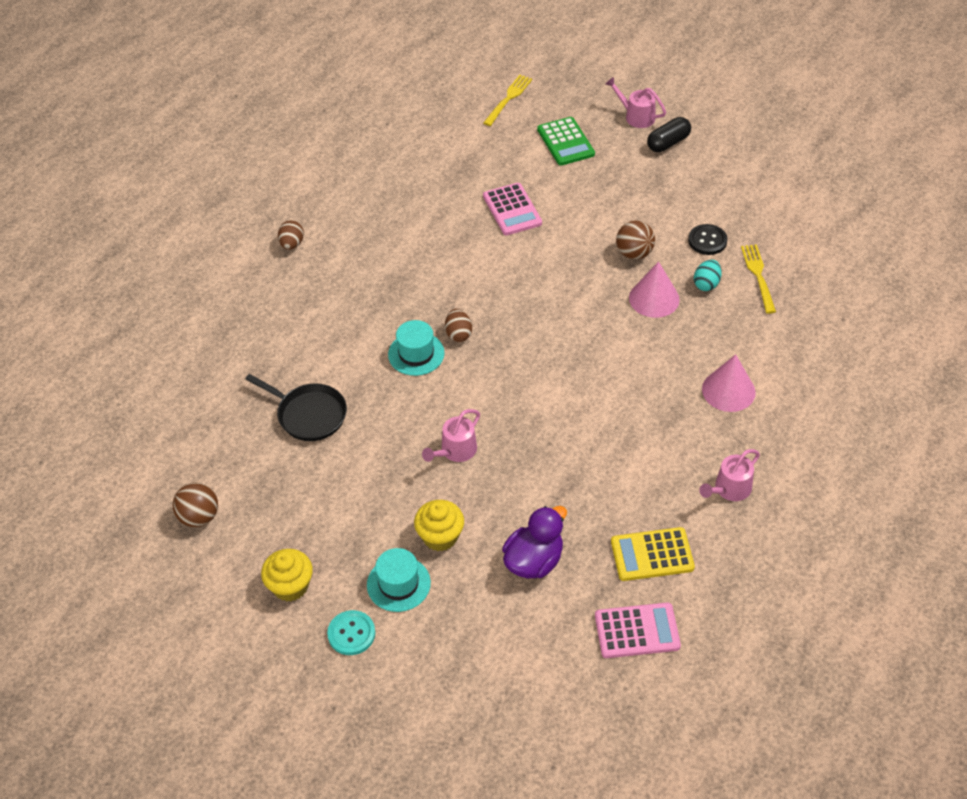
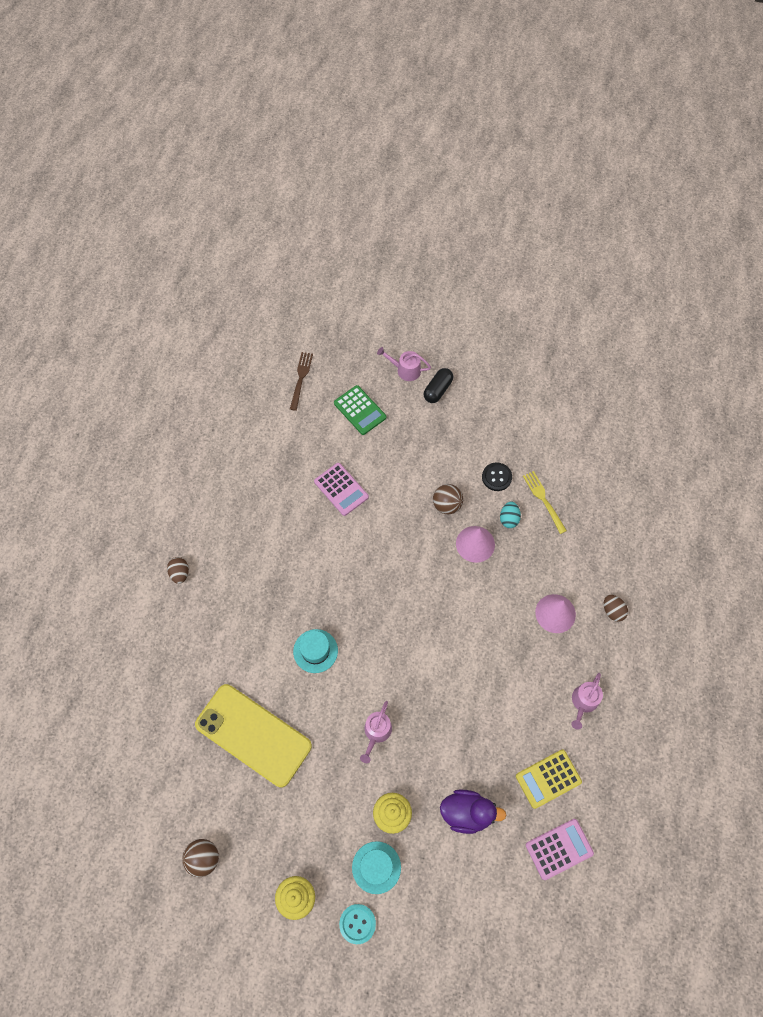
camera: 20 degrees left, 15 degrees up
black pan [245,374,347,441] -> yellow phone [195,684,312,787]
brown egg [445,309,472,342] -> brown egg moved to [604,595,628,622]
yellow fork [483,75,532,126] -> brown fork [290,352,313,411]
purple duck [502,506,567,578] -> purple duck turned 75 degrees clockwise [440,789,507,834]

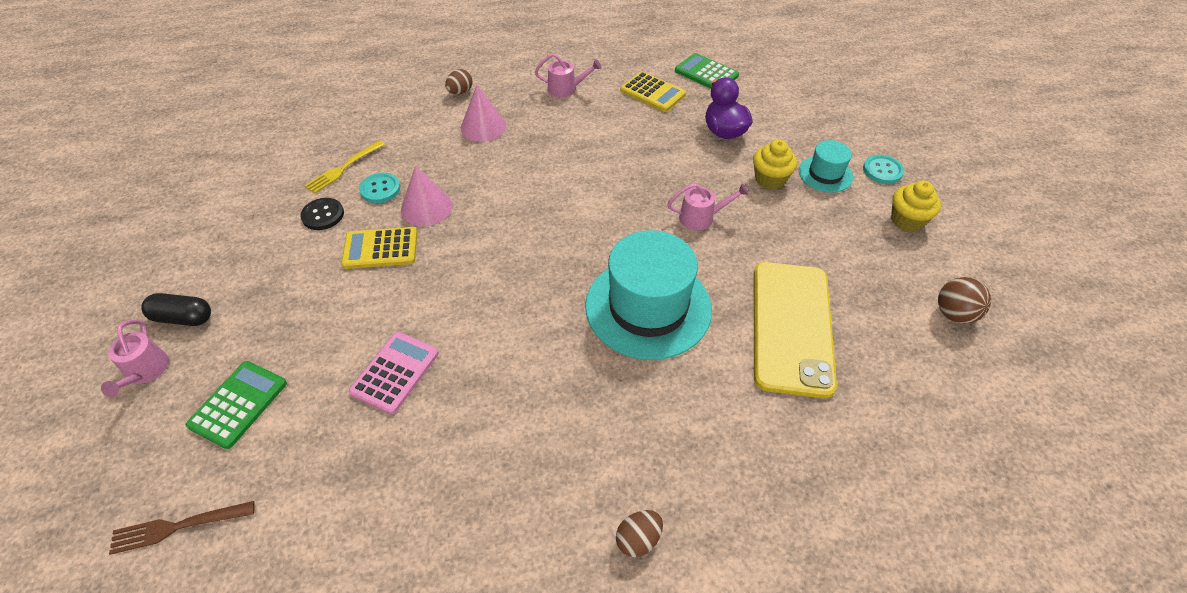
camera: 115 degrees left, 15 degrees down
turquoise hat [293,629,338,673] -> turquoise hat [585,230,712,360], size x2.01
brown ball [433,484,463,514] -> yellow calculator [341,227,417,269]
turquoise egg [500,501,521,528] -> turquoise button [359,173,400,203]
pink calculator [526,819,594,880] -> green calculator [675,53,739,89]

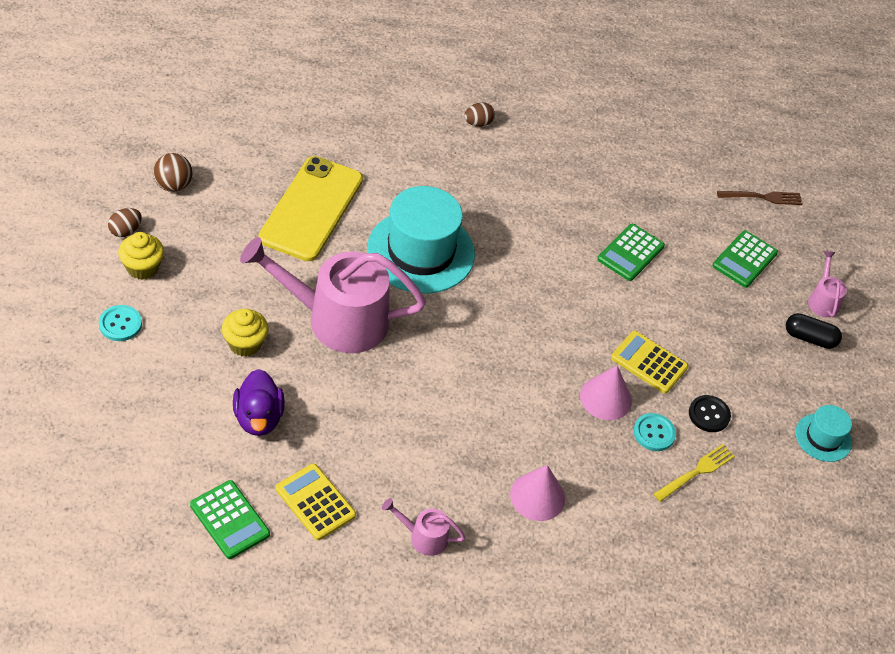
camera: 175 degrees left, 0 degrees up
yellow calculator [341,227,417,269] -> yellow calculator turned 150 degrees counterclockwise [611,331,688,394]
pink calculator [349,332,439,415] -> green calculator [597,224,665,281]
brown egg [445,69,473,94] -> brown egg moved to [108,208,142,237]
pink watering can [667,183,749,230] -> pink watering can [240,237,426,353], size x2.32
turquoise hat [799,140,853,193] -> turquoise hat moved to [795,405,852,462]

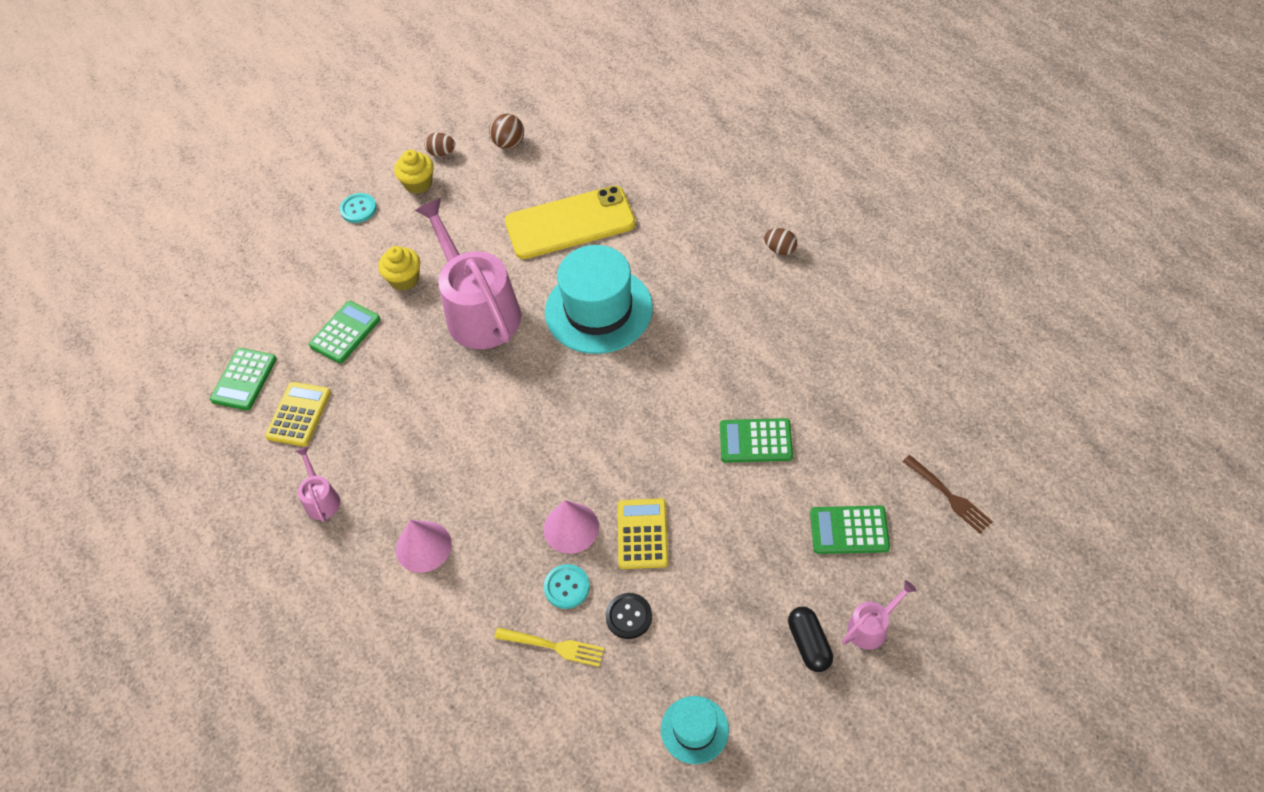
camera: 65 degrees right, 5 degrees up
purple duck [233,369,285,436] -> green calculator [309,301,380,363]

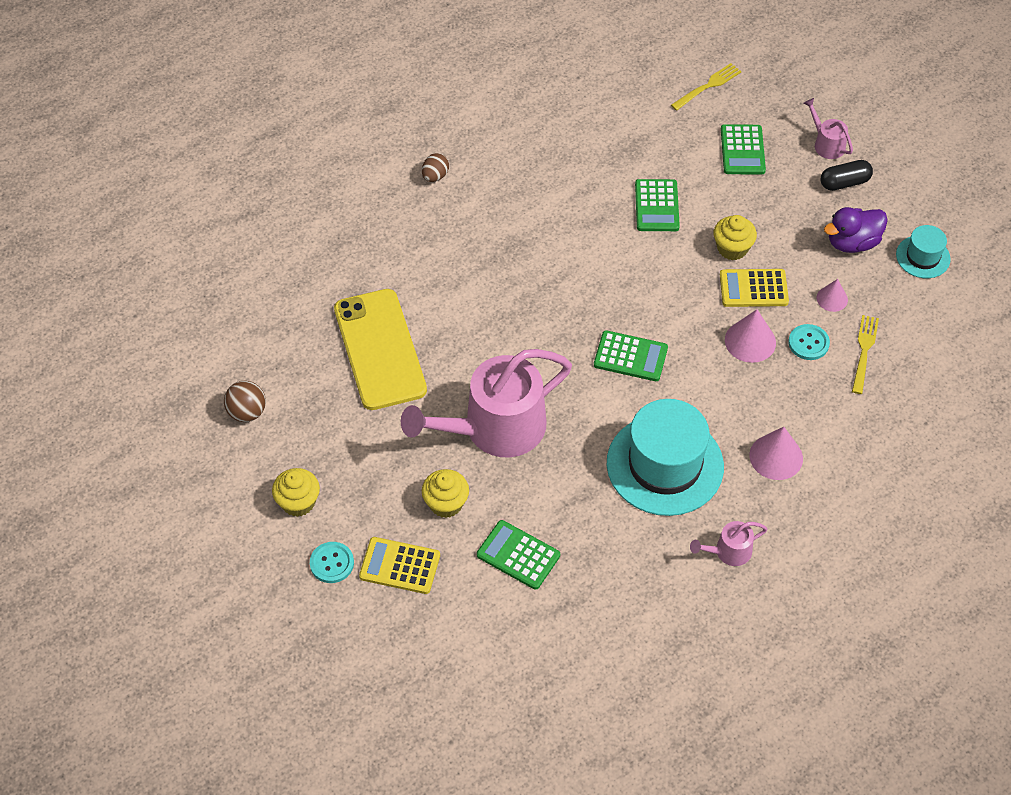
camera: 95 degrees left, 0 degrees up
green calculator [210,348,277,410] -> green calculator moved to [594,330,668,381]
yellow calculator [265,382,331,446] -> yellow calculator moved to [359,537,440,594]
brown egg [425,133,455,156] -> none
turquoise hat [545,245,653,354] -> turquoise hat moved to [607,399,724,516]
black button [605,593,652,639] -> pink cone [817,279,848,312]
brown fork [902,455,993,533] -> yellow fork [671,63,742,111]
none -> yellow cupcake [714,215,757,260]
none -> purple duck [824,207,888,253]

